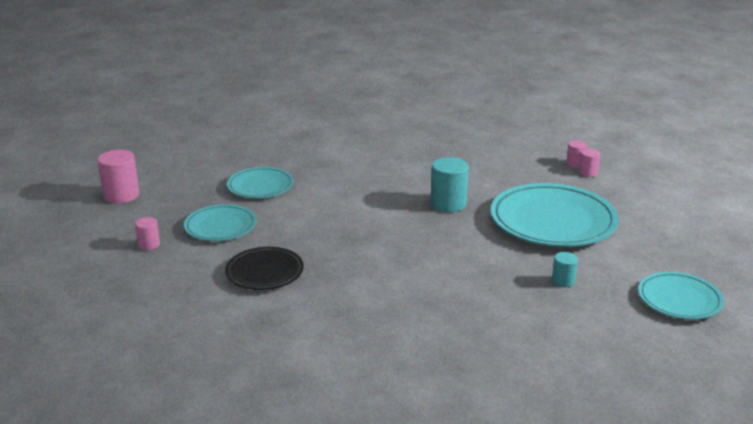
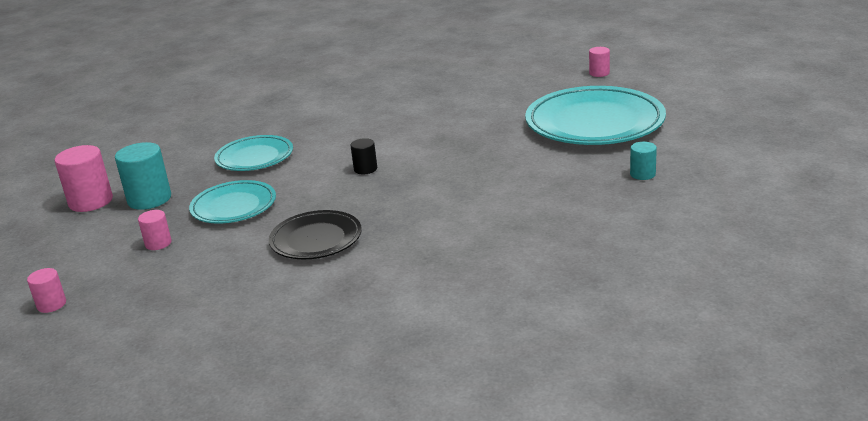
camera: 15 degrees left, 0 degrees up
turquoise cylinder [431,157,469,212] -> turquoise cylinder moved to [115,142,171,210]
pink cylinder [566,140,587,168] -> pink cylinder moved to [27,268,66,313]
turquoise plate [638,272,724,319] -> none
none -> black cylinder [351,138,377,174]

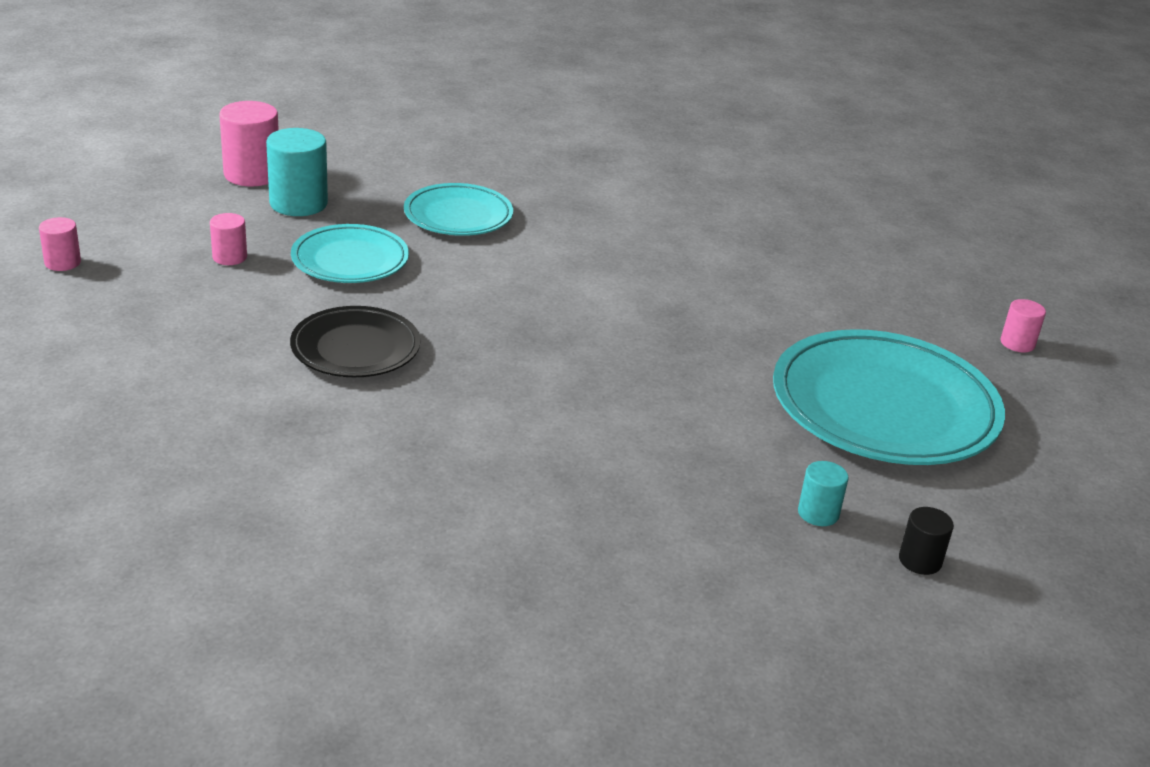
camera: 35 degrees right, 5 degrees up
black cylinder [351,138,377,174] -> black cylinder moved to [899,507,954,575]

